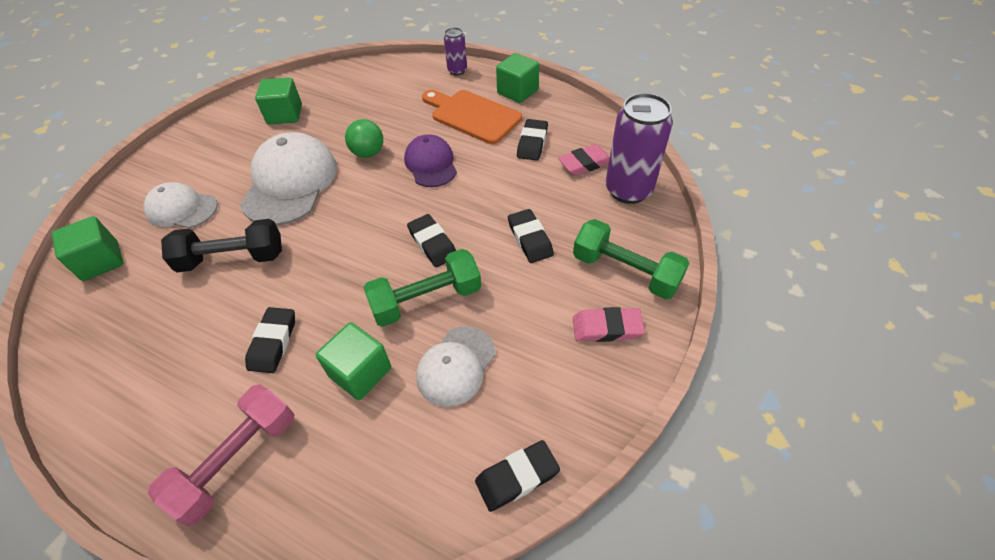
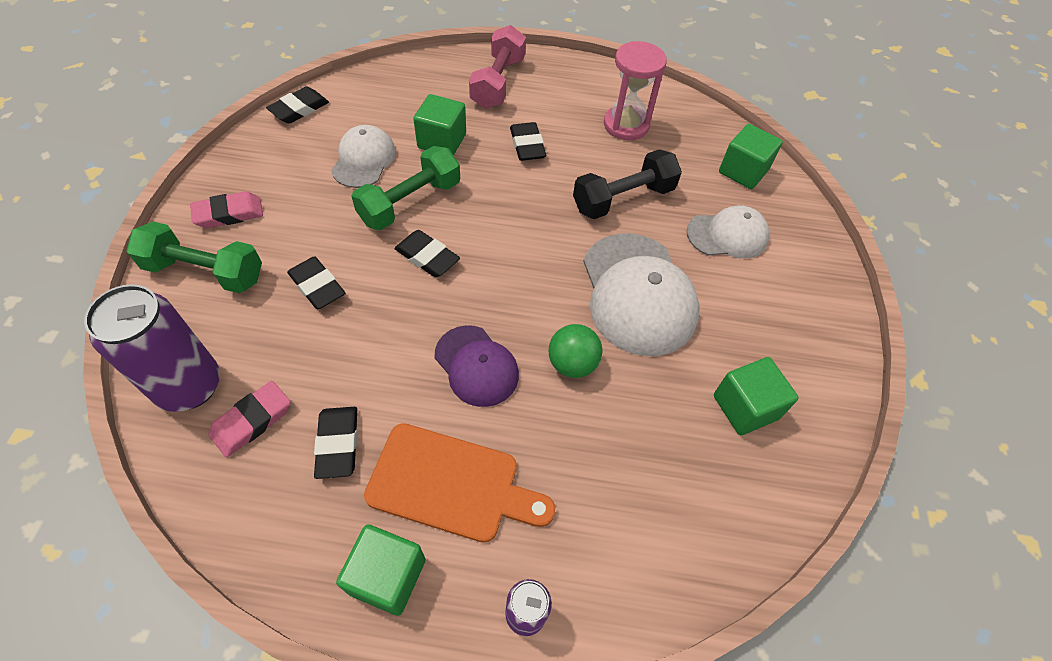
camera: 155 degrees right, 5 degrees up
none -> pink hourglass [604,41,667,140]

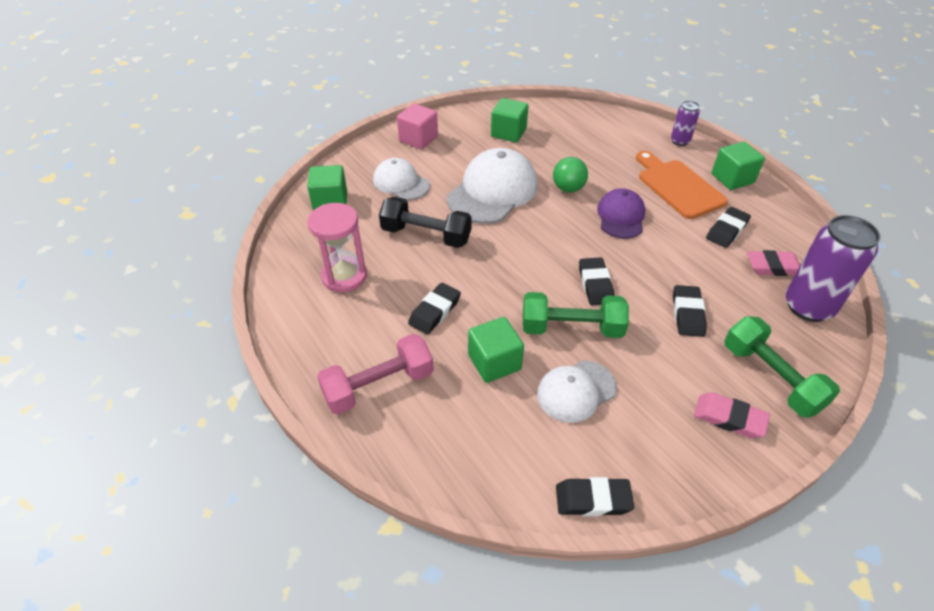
camera: 130 degrees left, 10 degrees down
none -> pink cube [397,103,438,149]

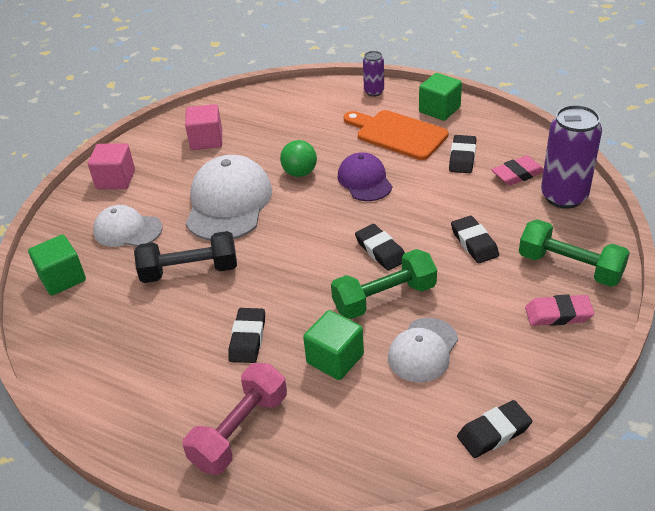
camera: 25 degrees left, 5 degrees down
pink hourglass [308,203,367,292] -> none
green cube [491,98,529,142] -> pink cube [185,104,222,150]

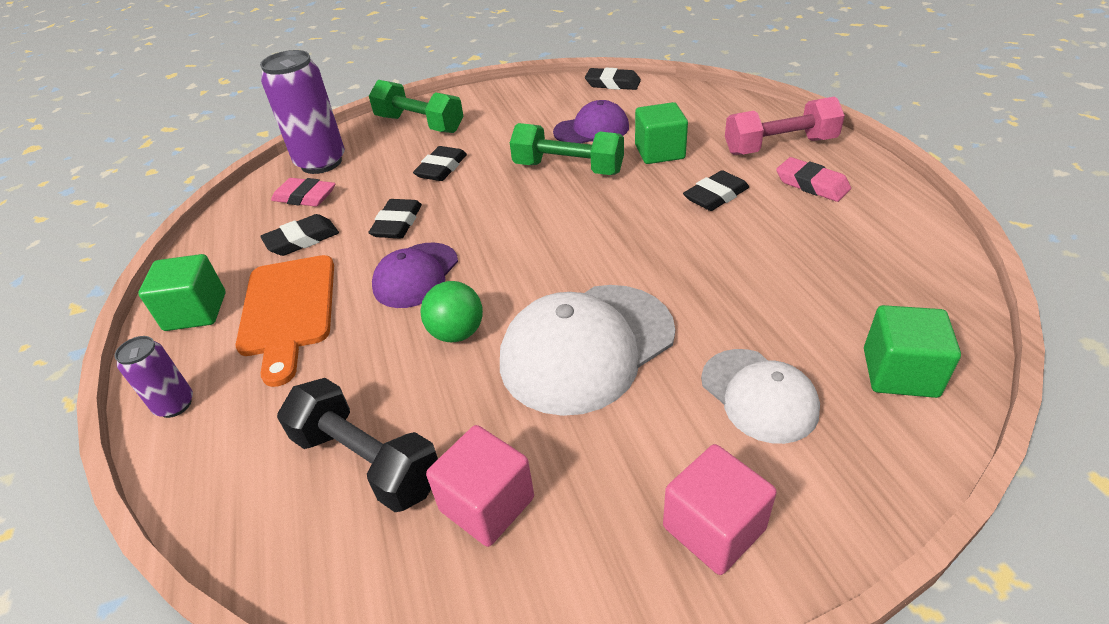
camera: 135 degrees left, 0 degrees up
black dumbbell [134,231,237,283] -> black dumbbell moved to [277,378,438,512]
black eraser [355,224,405,271] -> black eraser moved to [368,199,422,239]
white cap [388,318,458,383] -> purple cap [553,100,629,143]
green dumbbell [519,219,630,287] -> green dumbbell turned 45 degrees counterclockwise [369,80,464,133]
pink eraser [525,294,594,326] -> pink eraser moved to [776,157,851,202]

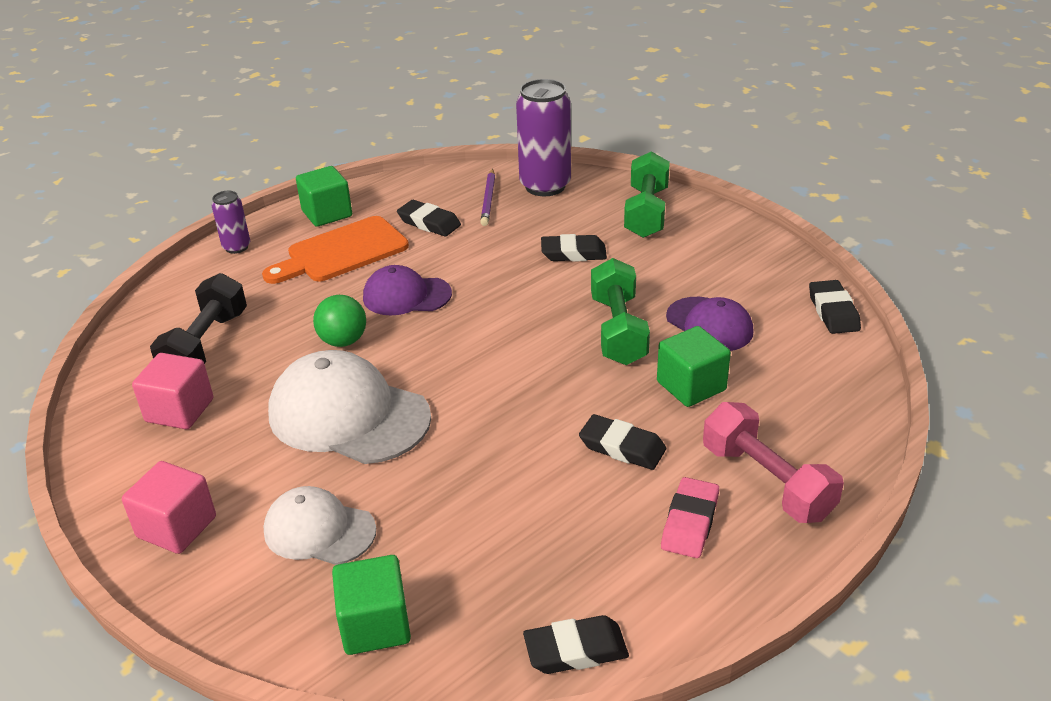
camera: 65 degrees right, 5 degrees down
pink eraser [271,178,336,207] -> purple pencil [480,168,495,226]
black eraser [368,199,422,239] -> black eraser moved to [523,615,629,674]
white cap [701,349,820,444] -> white cap turned 75 degrees clockwise [264,486,376,565]

